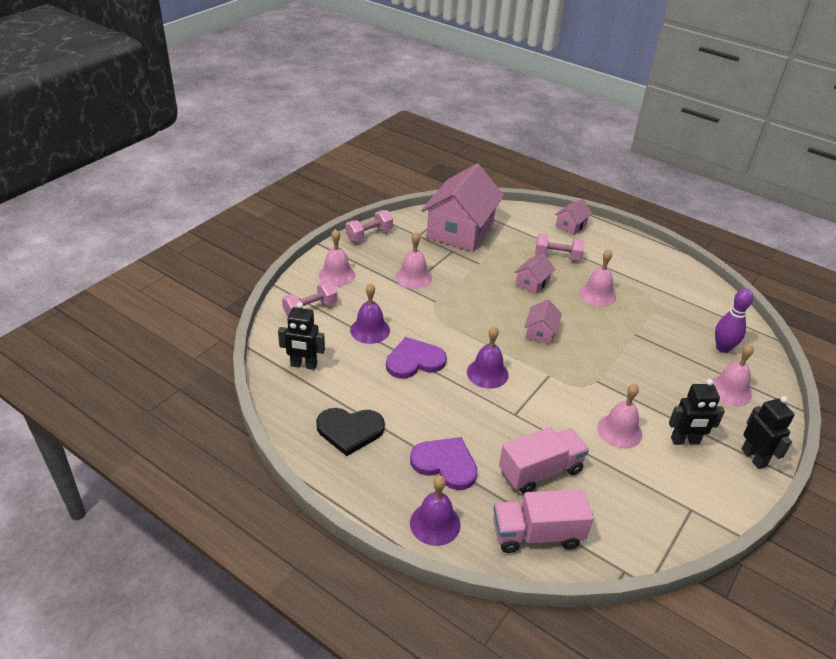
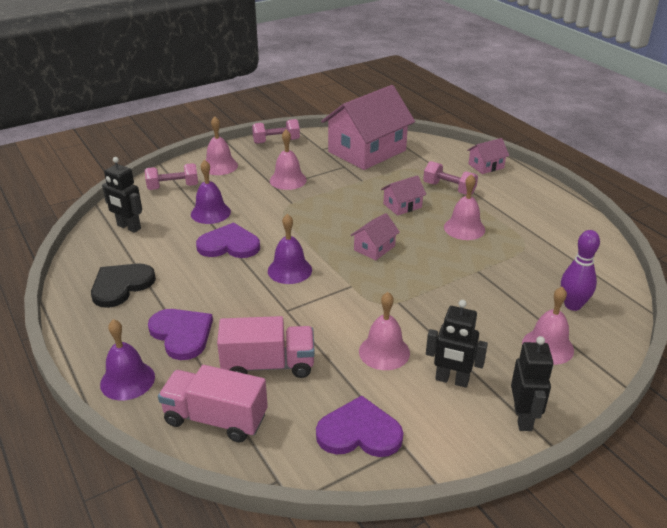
camera: 25 degrees right, 5 degrees down
black heart [316,408,385,456] -> black heart turned 105 degrees clockwise [91,264,156,308]
none -> purple heart [316,395,403,457]

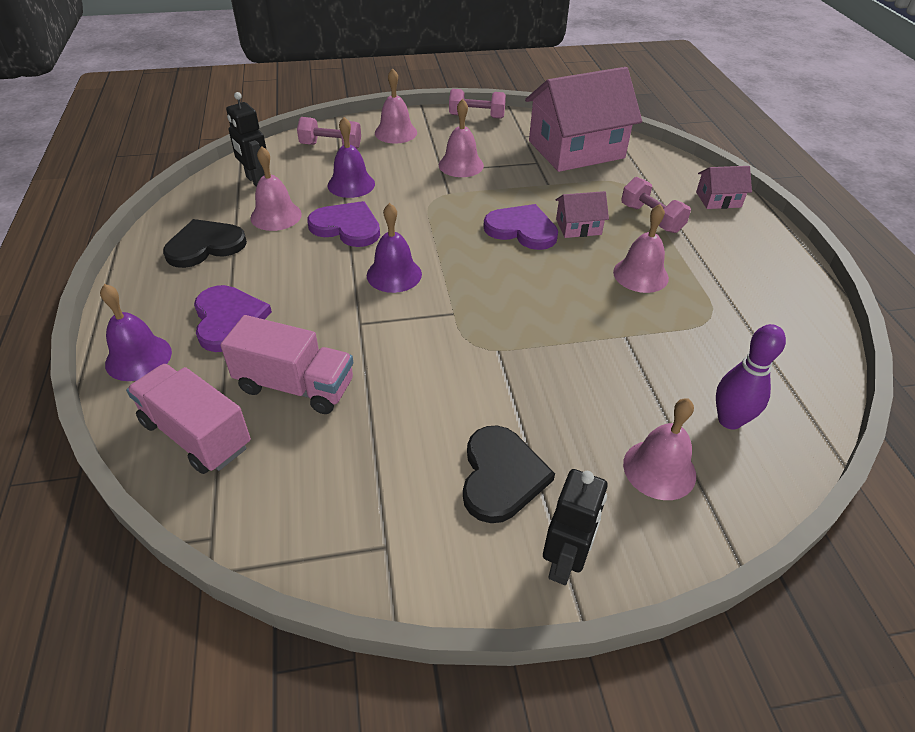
camera: 20 degrees right, 10 degrees up
purple heart [316,395,403,457] -> purple heart moved to [483,204,558,250]
pink house [350,213,400,260] -> none
pink bell [359,292,410,370] -> pink bell moved to [250,146,302,231]
black robot [426,300,488,388] -> black heart [463,426,555,523]

